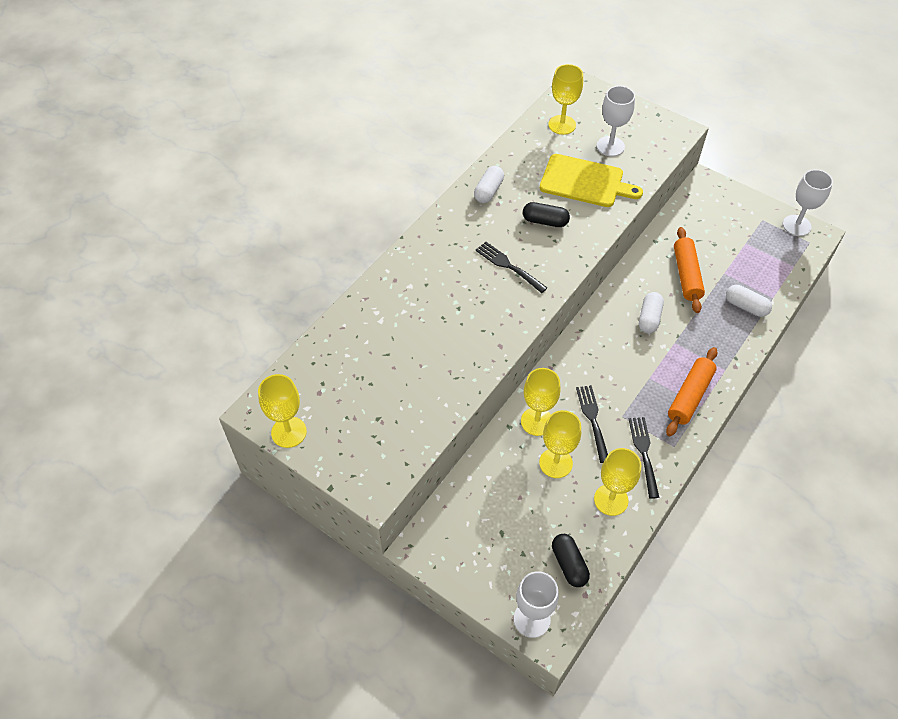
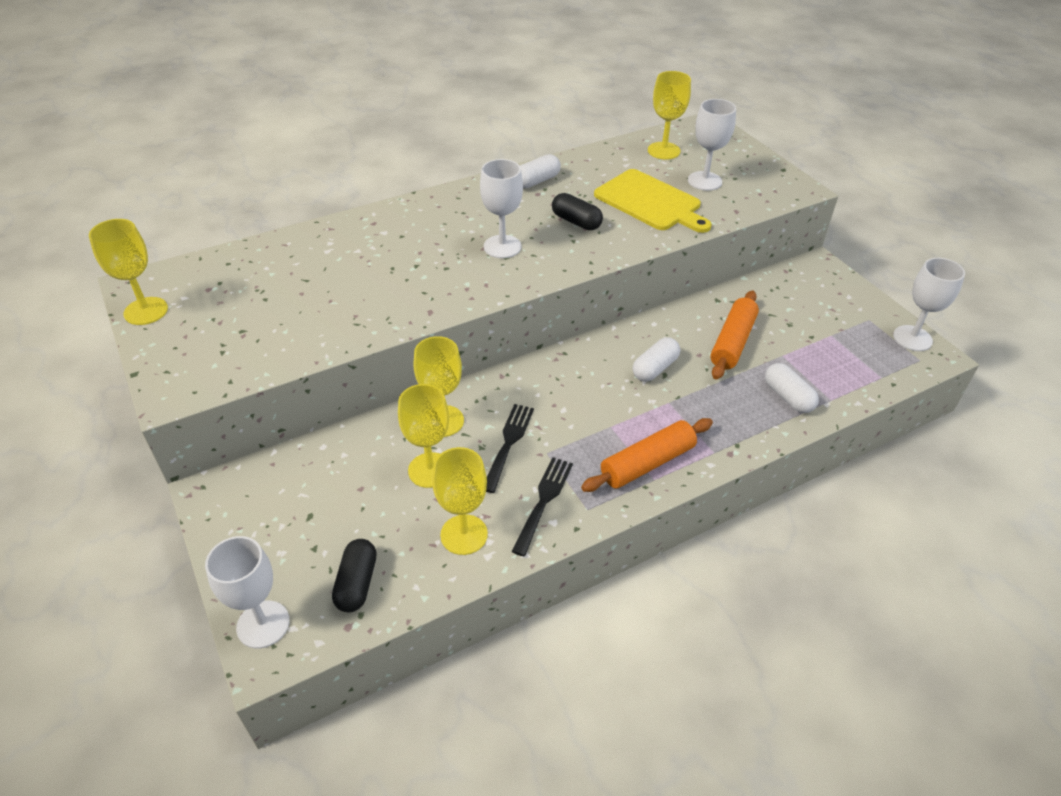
camera: 25 degrees right, 10 degrees down
black fork [476,242,547,293] -> white goblet [480,159,523,258]

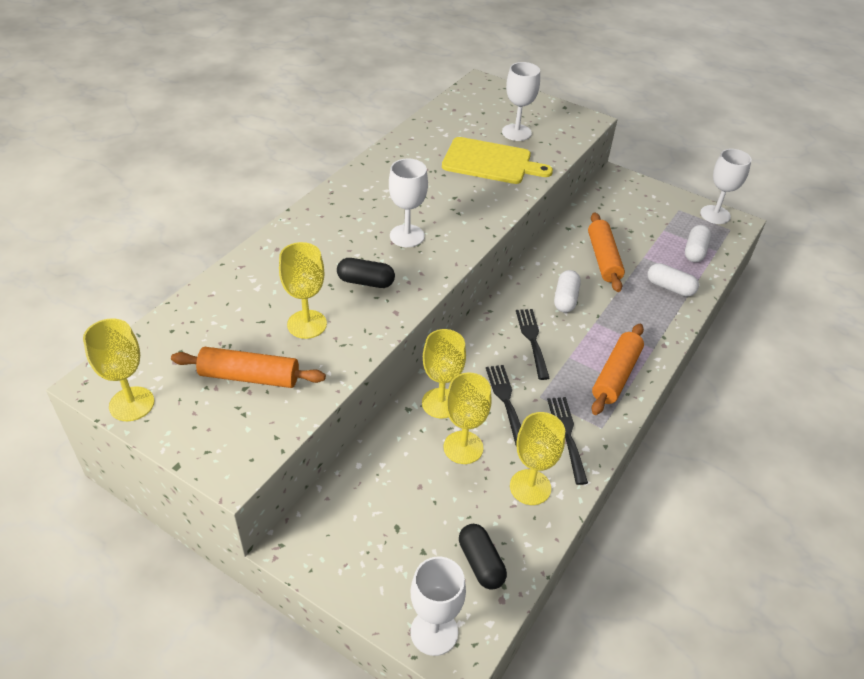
camera: 30 degrees left, 0 degrees up
white capsule [520,154,561,188] -> white capsule moved to [685,225,711,262]
black capsule [552,193,603,230] -> black capsule moved to [337,258,395,288]
yellow goblet [648,71,691,160] -> yellow goblet moved to [279,242,327,339]
none -> orange rolling pin [171,347,326,388]
none -> black fork [516,309,550,380]

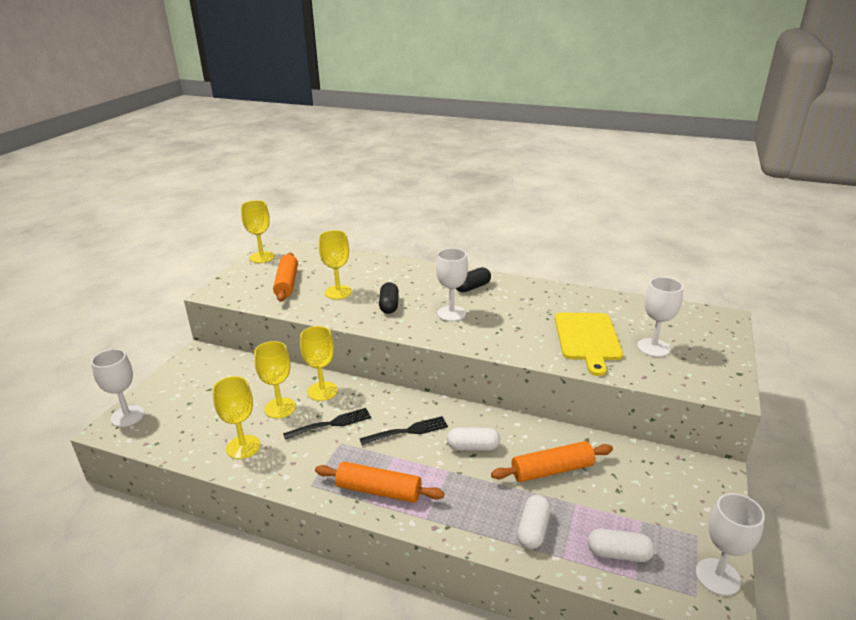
camera: 80 degrees right, 15 degrees down
black capsule [459,524,507,590] -> black capsule moved to [456,267,491,292]
black fork [547,397,588,485] -> none

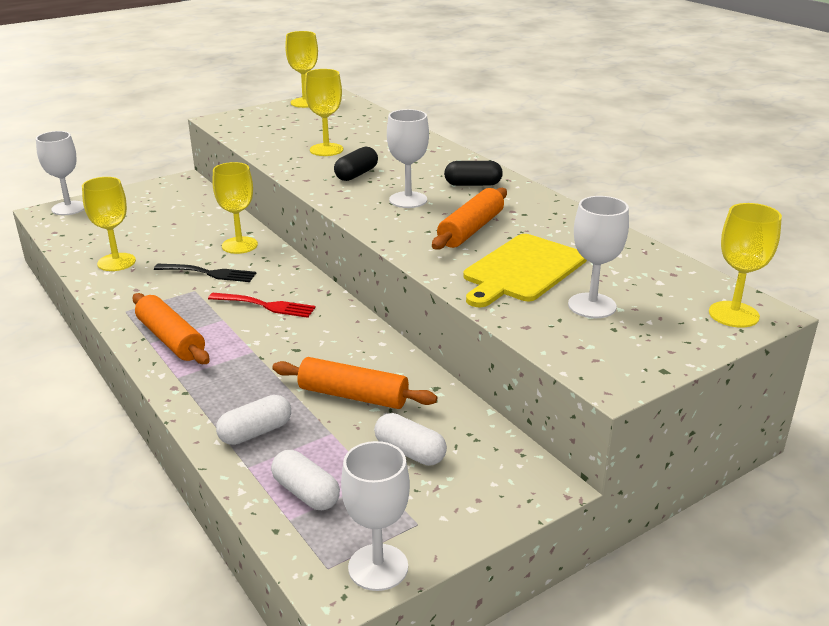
camera: 35 degrees right, 0 degrees up
yellow goblet [254,341,296,418] -> yellow goblet moved to [709,203,782,328]
orange rolling pin [273,253,298,302] -> orange rolling pin moved to [432,188,507,250]
black fork [359,416,448,445] -> red fork [208,293,316,318]
white capsule [447,428,500,451] -> white capsule moved to [374,413,447,466]

